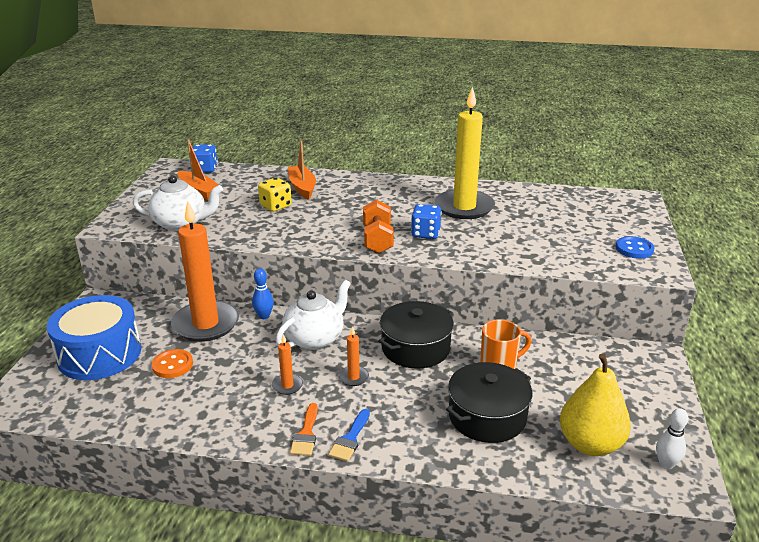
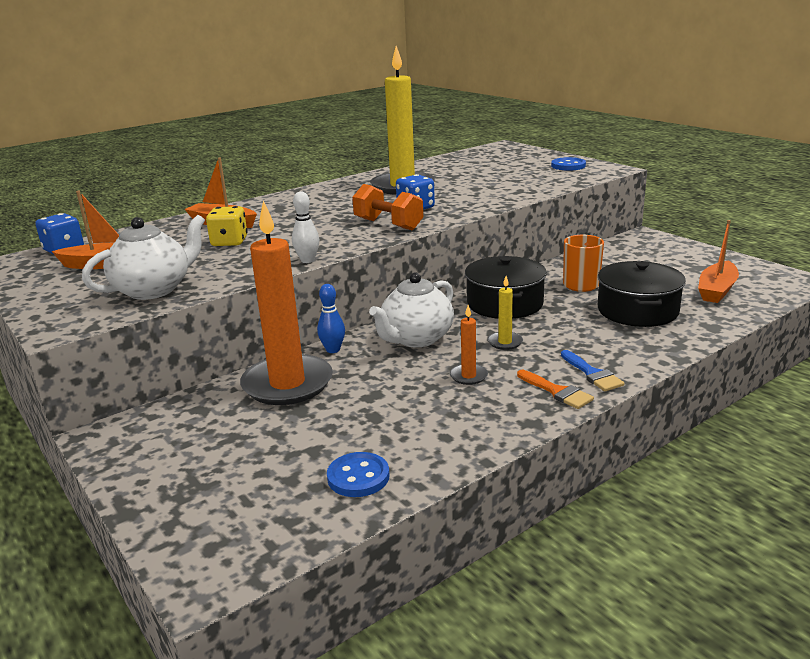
camera: 45 degrees left, 5 degrees down
blue drum [47,295,141,380] -> none
orange button [152,349,193,378] -> none
white teapot [276,280,351,350] -> white teapot turned 135 degrees counterclockwise [369,272,454,347]
orange candle [338,326,369,386] -> yellow candle [487,276,523,350]
yellow pear [560,353,631,456] -> orange boat [698,220,739,303]
white bowling pin [656,408,689,469] -> white bowling pin moved to [292,192,319,263]
none -> blue button [327,452,389,497]

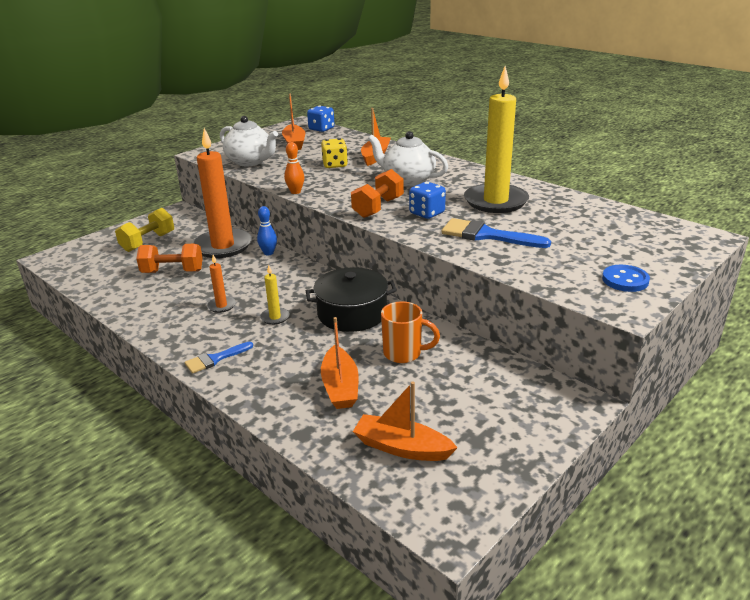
camera: 80 degrees right, 5 degrees up
white bowling pin [292,192,319,263] -> orange bowling pin [284,142,304,194]
blue button [327,452,389,497] -> none
white teapot [369,272,454,347] -> white teapot moved to [368,131,448,186]
orange brush [517,370,594,409] -> none
black pot [598,261,686,327] -> orange boat [321,317,359,409]
none -> yellow dumbbell [115,208,174,252]
none -> orange dumbbell [136,244,203,273]
none -> blue brush [442,218,551,248]

